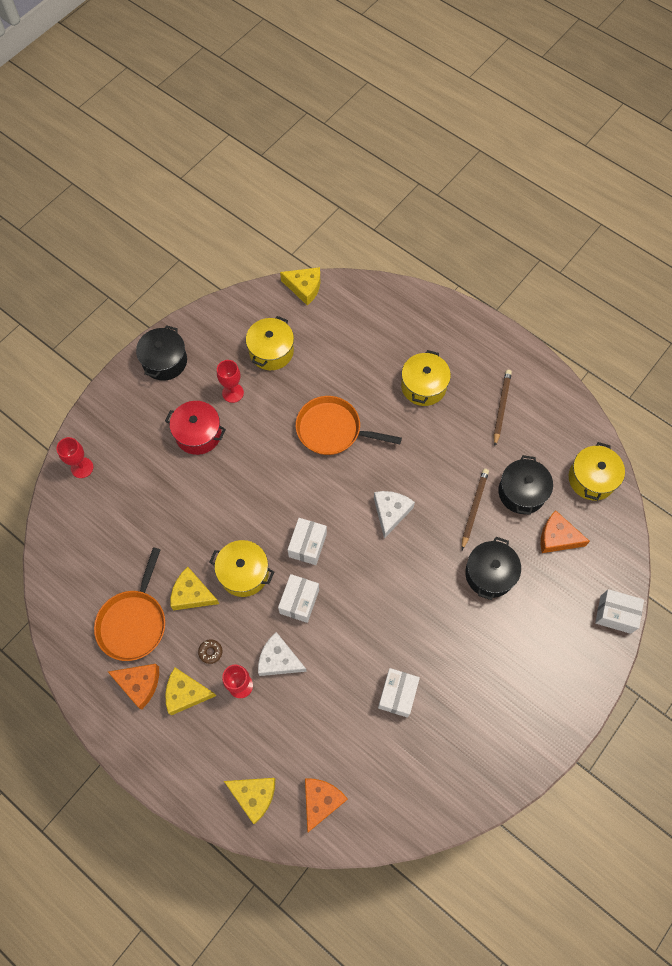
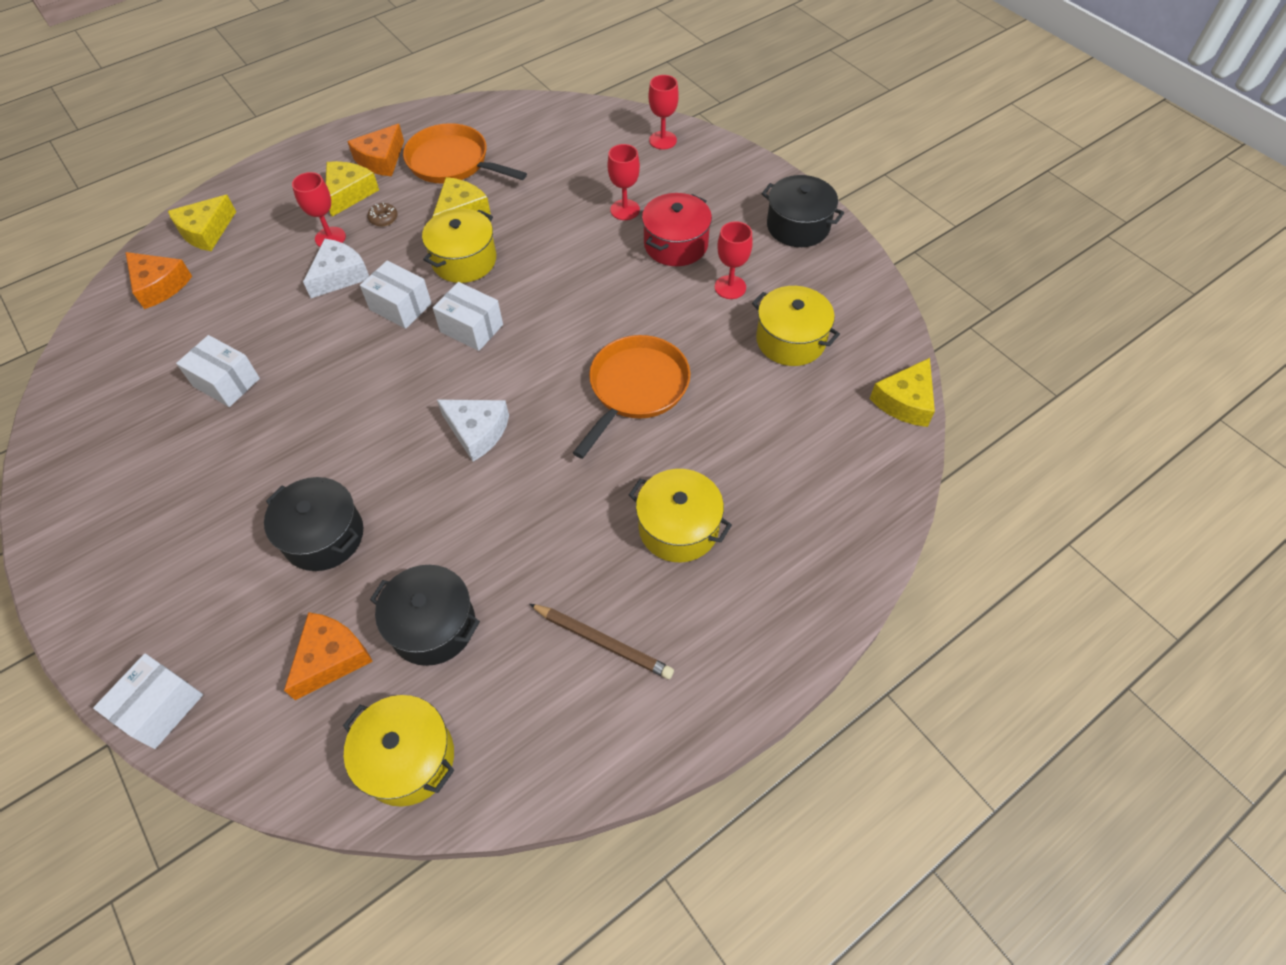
camera: 105 degrees right, 10 degrees down
brown pencil [462,469,489,550] -> none
none -> red goblet [607,144,640,220]

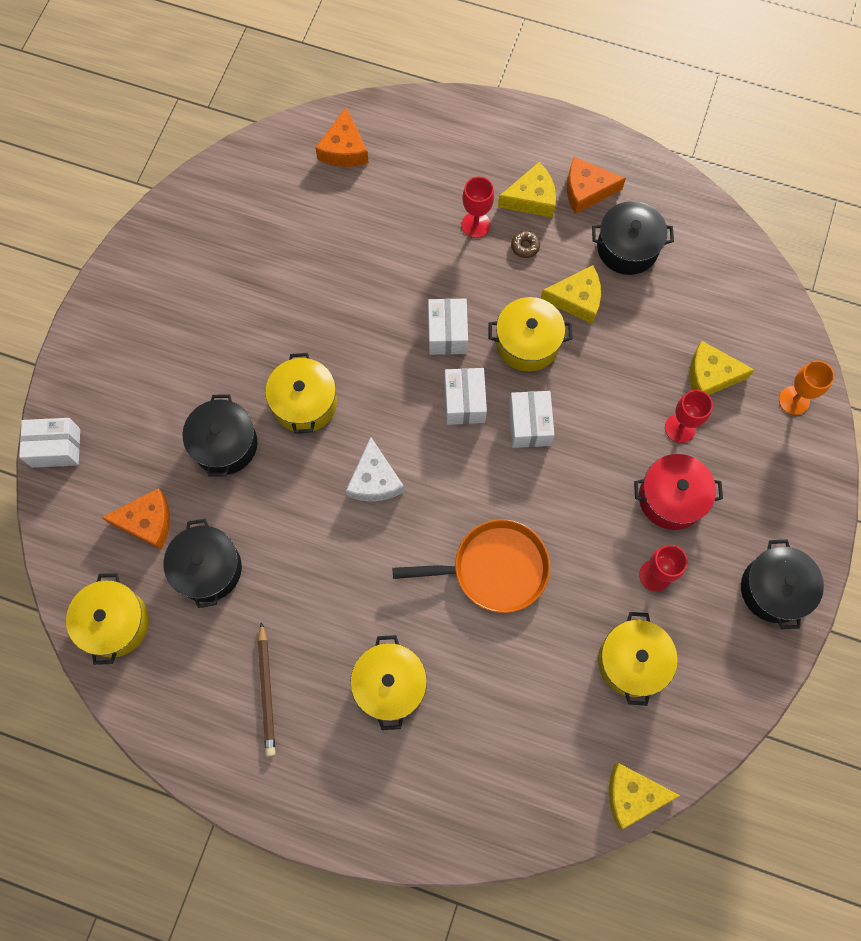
camera: 55 degrees right, 15 degrees up
yellow cheese [168,195,236,251] -> yellow cheese moved to [690,341,755,395]
white box [176,335,260,407] -> white box moved to [509,391,554,448]
white cheese [303,239,369,298] -> none
orange pan [403,123,527,184] -> black pot [592,201,674,275]
red goblet [649,75,679,150] -> orange goblet [779,360,834,415]
none -> yellow pot [265,353,337,434]

